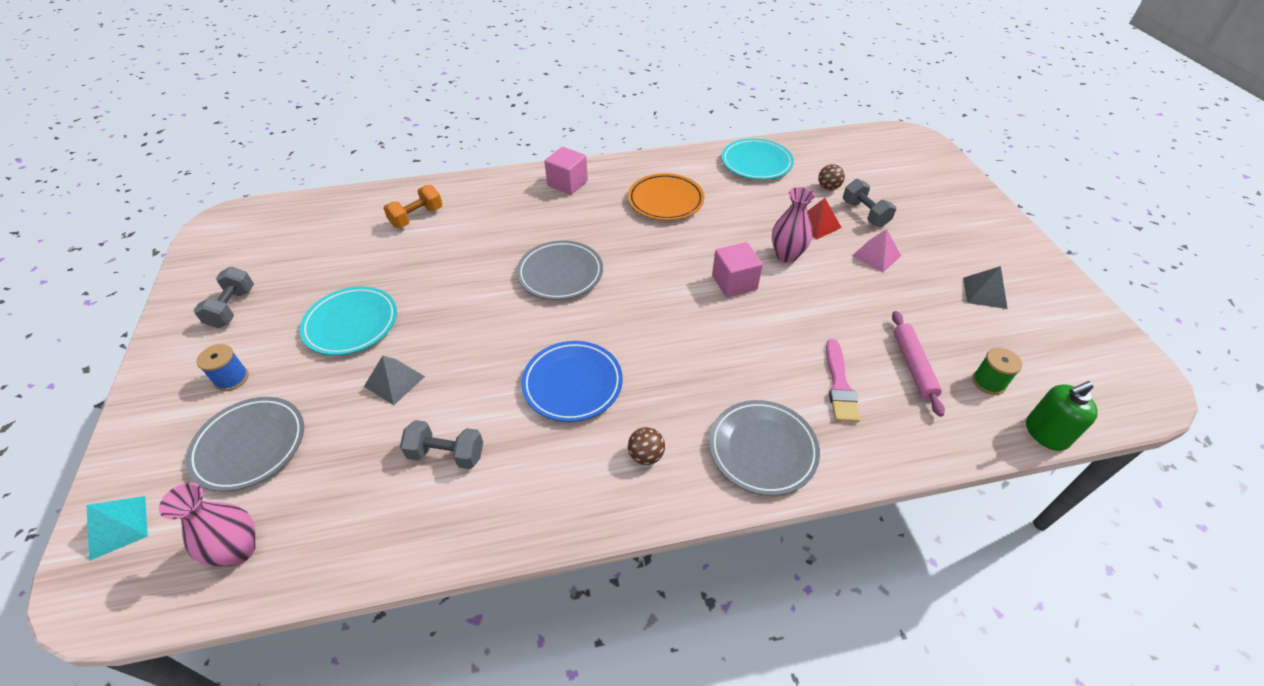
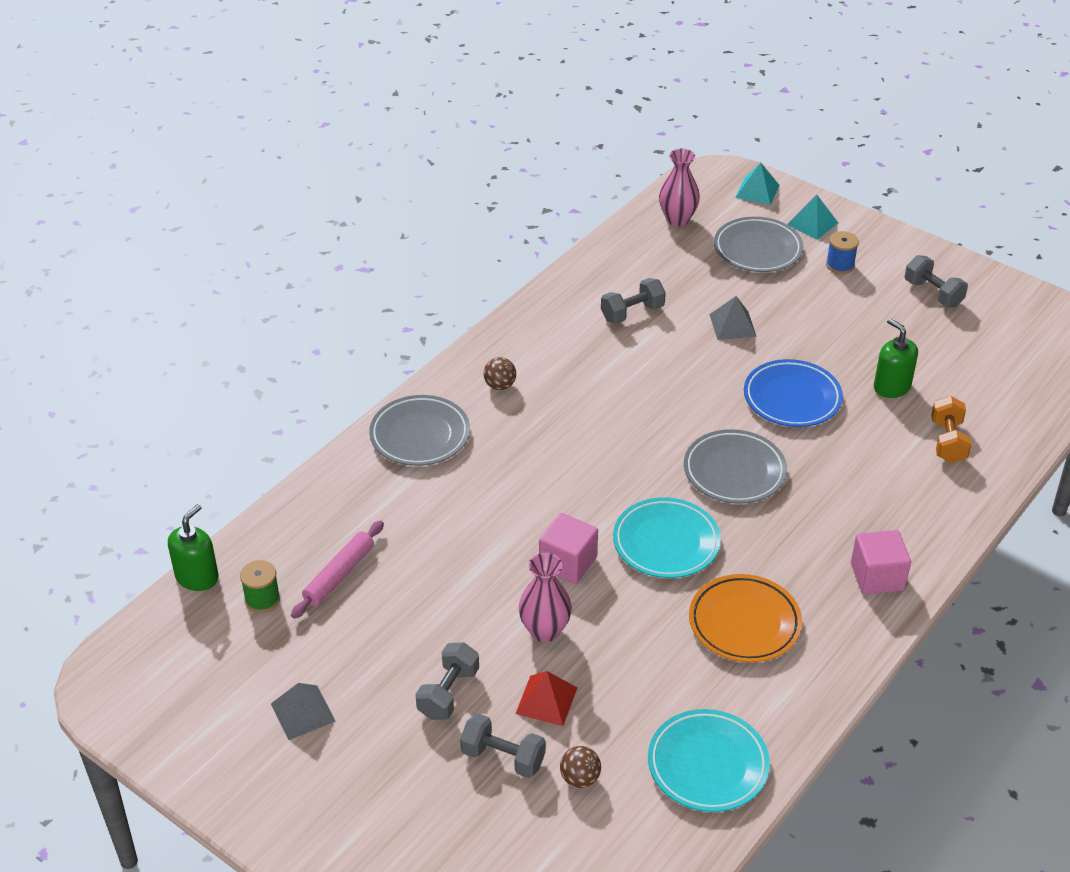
camera: 140 degrees right, 5 degrees down
turquoise plate [300,286,397,355] -> turquoise plate moved to [613,497,721,578]
blue plate [521,341,623,422] -> blue plate moved to [744,359,843,427]
pink brush [826,339,860,422] -> none
pink pyramid [852,229,901,273] -> grey dumbbell [416,642,479,720]
pink rolling pin [892,311,945,417] -> pink rolling pin turned 75 degrees clockwise [291,520,384,619]
none -> turquoise pyramid [787,195,838,240]
none -> green soap dispenser [874,318,918,398]

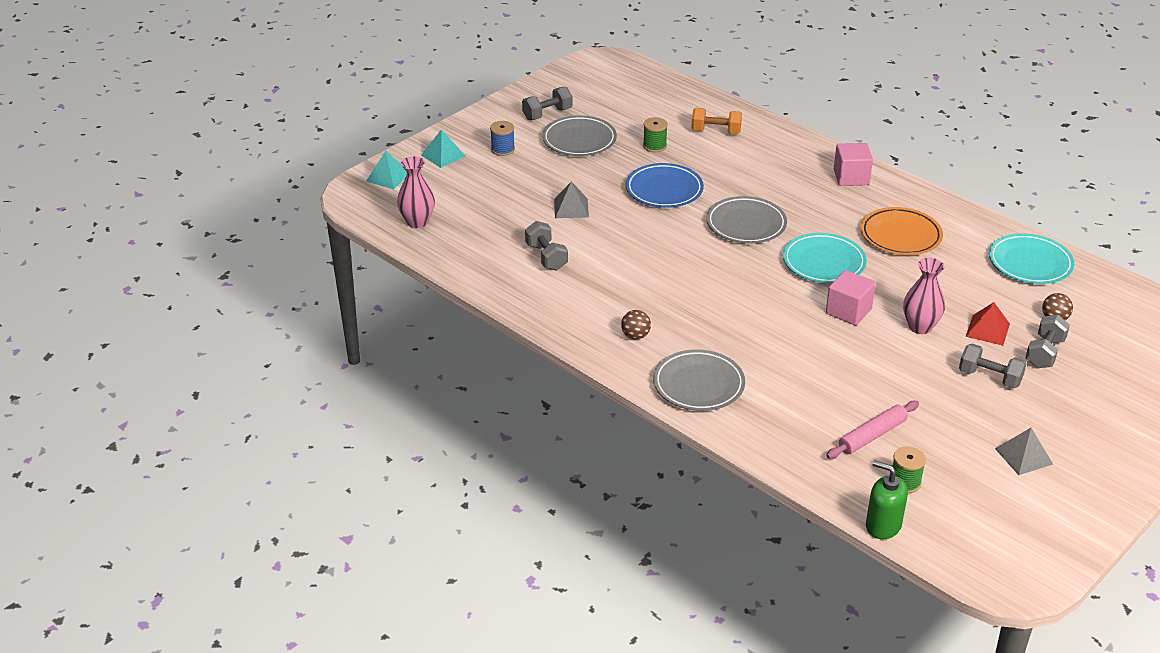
camera: 85 degrees left, 5 degrees down
pink rolling pin [291,520,384,619] -> pink rolling pin turned 75 degrees counterclockwise [826,401,919,459]
grey plate [714,217,803,272] -> grey plate moved to [542,115,617,156]
green soap dispenser [874,318,918,398] -> green spool [643,117,668,152]

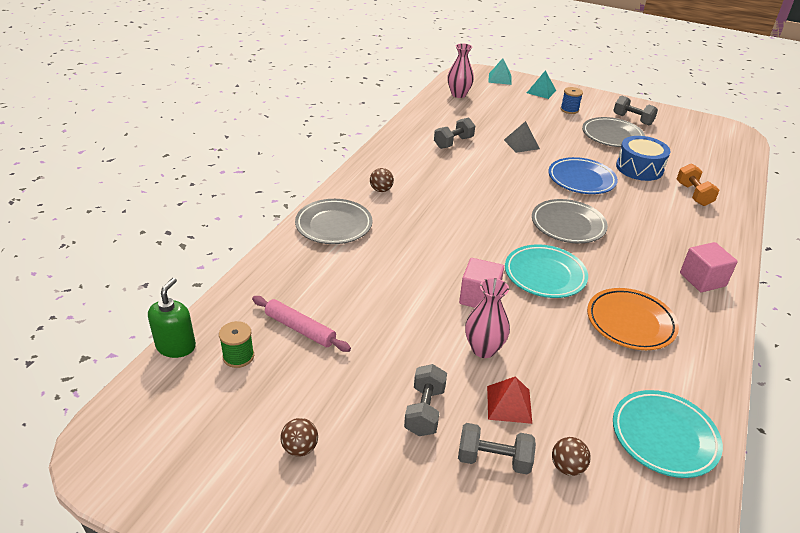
camera: 70 degrees right, 0 degrees up
green spool [643,117,668,152] -> blue drum [616,136,670,181]
grey pyramid [995,428,1053,475] -> brown ball [280,418,318,457]

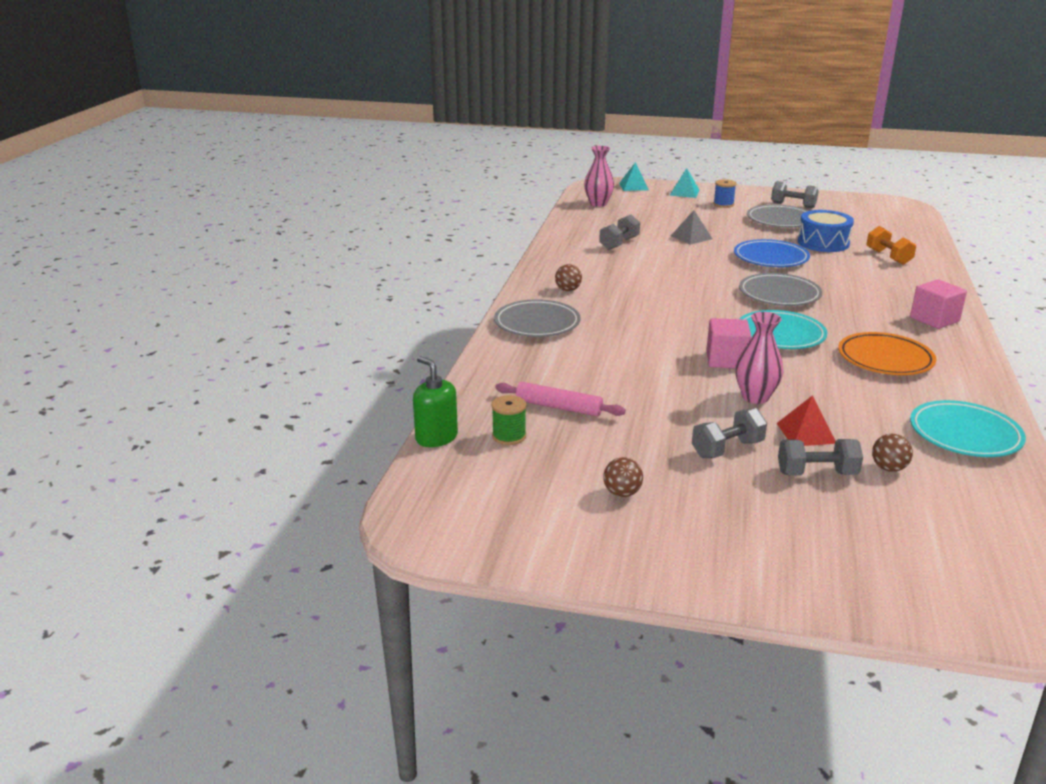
camera: 10 degrees left, 10 degrees down
green soap dispenser [148,278,196,358] -> green soap dispenser turned 45 degrees counterclockwise [413,356,458,447]
grey dumbbell [404,364,447,436] -> grey dumbbell turned 60 degrees clockwise [692,408,767,458]

